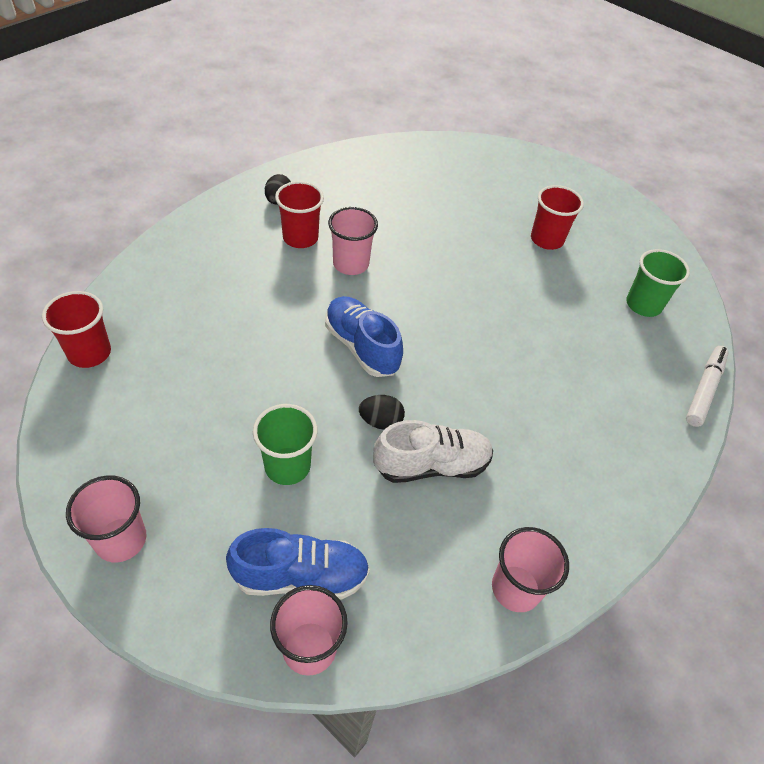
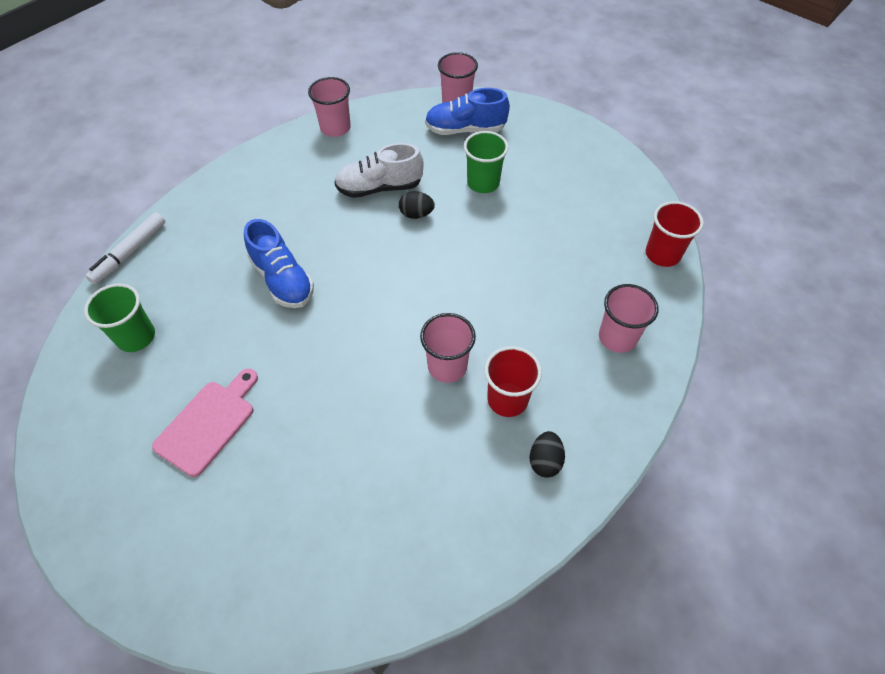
camera: 175 degrees left, 5 degrees up
pink cup [66,475,146,562] -> pink cup moved to [599,284,659,353]
blue shoe [325,296,403,377] -> blue shoe moved to [244,219,314,308]
red cup [531,185,584,250] -> pink cutting board [152,369,258,477]

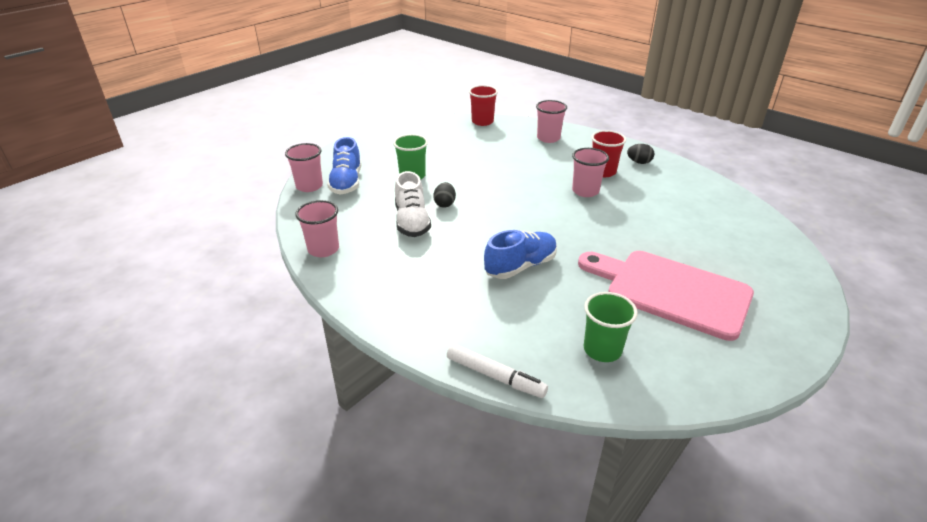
camera: 90 degrees left, 20 degrees down
pink cutting board [152,369,258,477] -> pink cutting board [578,251,754,341], size x1.74

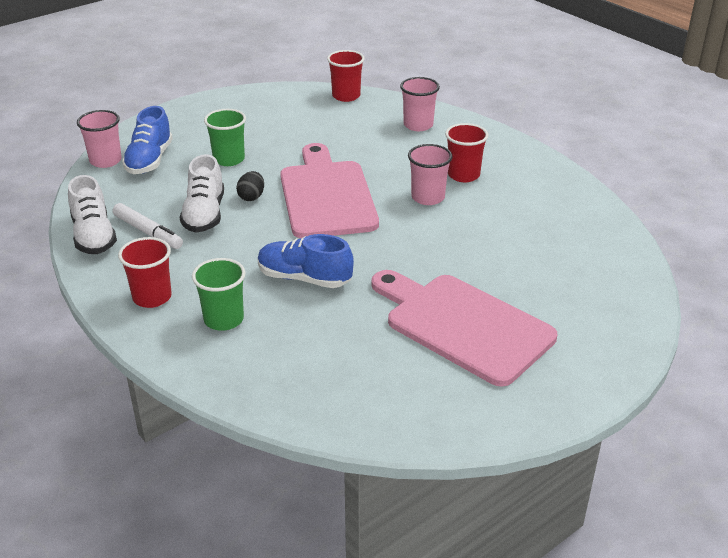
camera: 10 degrees right, 0 degrees up
pink cup [295,200,339,257] -> white shoe [68,175,117,254]
white marker [447,344,548,398] -> white marker moved to [113,203,183,249]
blue shoe [484,230,557,279] -> blue shoe turned 135 degrees counterclockwise [258,234,354,288]
green cup [584,292,638,362] -> green cup moved to [192,258,246,331]
black egg [627,144,655,164] -> none
none -> red cup [118,237,172,308]
none -> pink cutting board [280,143,379,238]

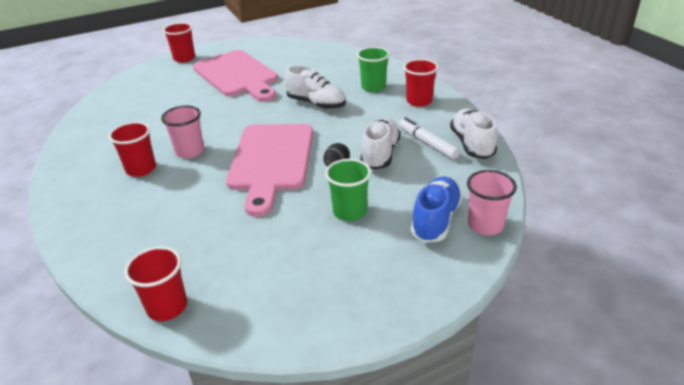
camera: 165 degrees left, 0 degrees up
blue shoe [258,234,354,288] -> white shoe [285,65,346,110]
pink cup [400,77,440,131] -> none
none -> red cup [163,23,195,63]

